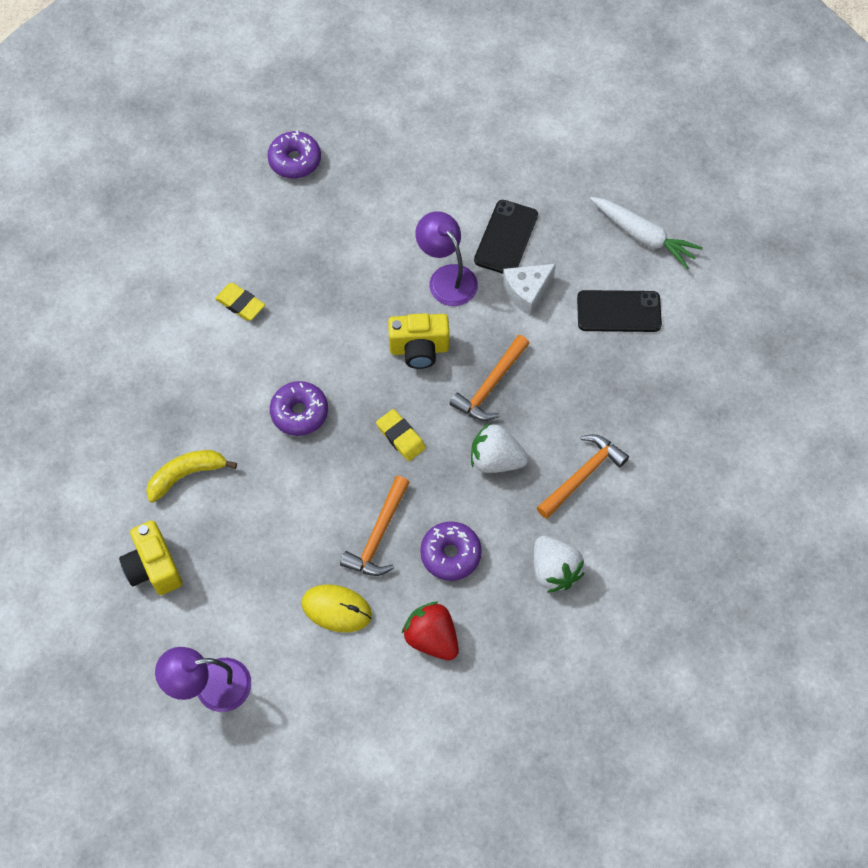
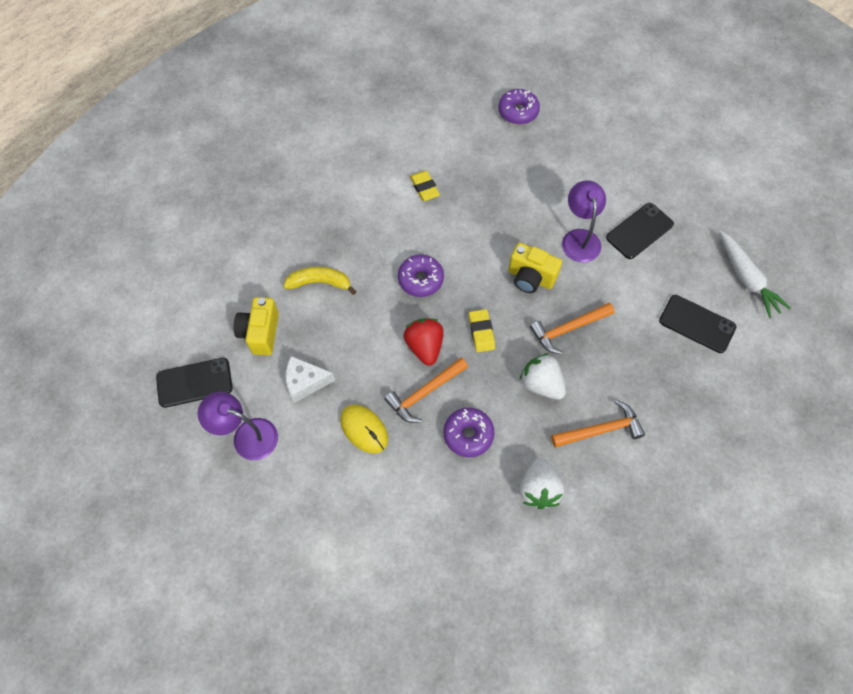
camera: 30 degrees right, 0 degrees up
red strawberry [402,602,459,660] -> red strawberry moved to [403,318,444,366]
white cheese [503,264,556,315] -> white cheese moved to [286,356,335,403]
none -> black phone [156,358,233,408]

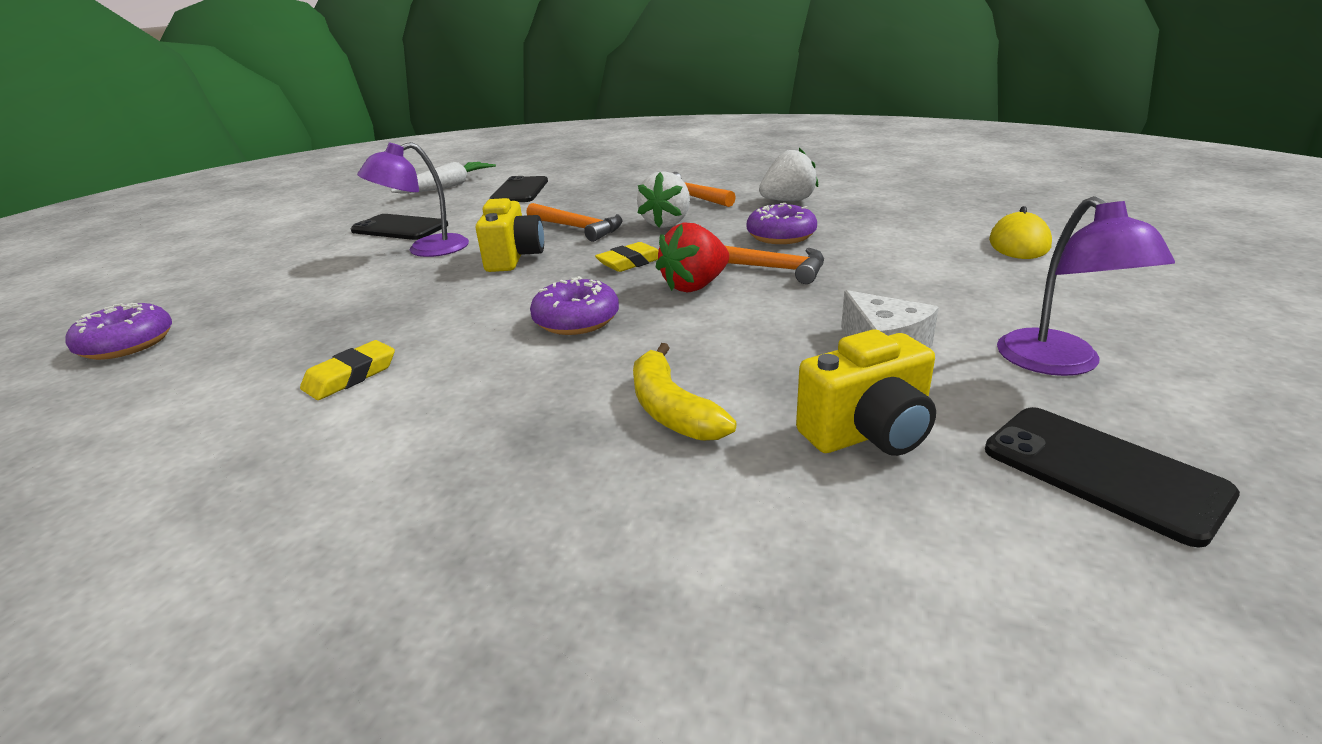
camera: 115 degrees left, 35 degrees down
yellow mouse [340,404,388,454] -> yellow mouse moved to [989,206,1052,259]

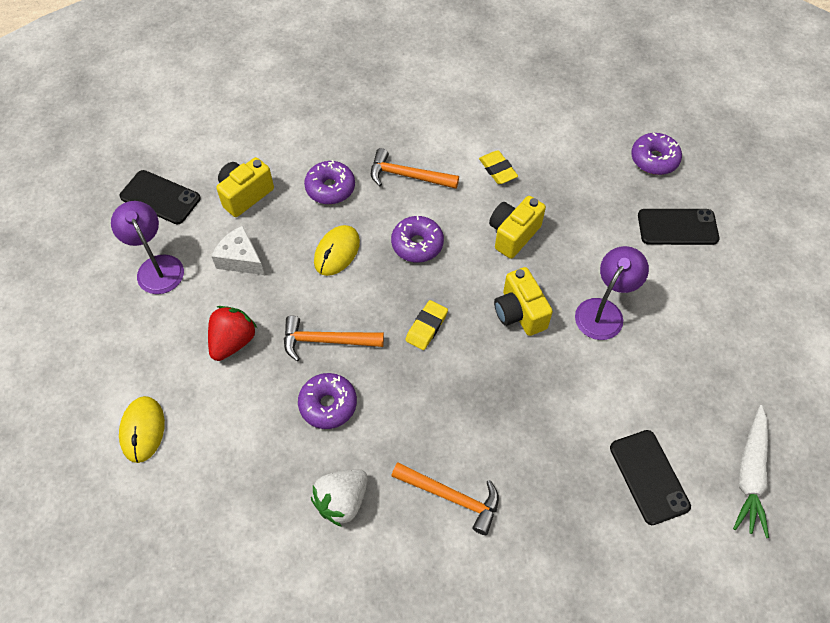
camera: 155 degrees right, 30 degrees up
yellow eraser [300,340,395,400] -> yellow eraser turned 45 degrees counterclockwise [479,150,518,184]
black phone [350,214,448,240] -> black phone moved to [638,209,719,245]
orange hammer [526,203,623,242] -> orange hammer moved to [371,148,459,189]
yellow banana [633,343,737,441] -> purple donut [304,160,355,204]
white strawberry [637,171,690,228] -> none
red strawberry [656,223,729,292] -> red strawberry moved to [208,306,257,361]
none -> yellow mouse [314,225,360,276]
none -> yellow camera [489,196,546,259]

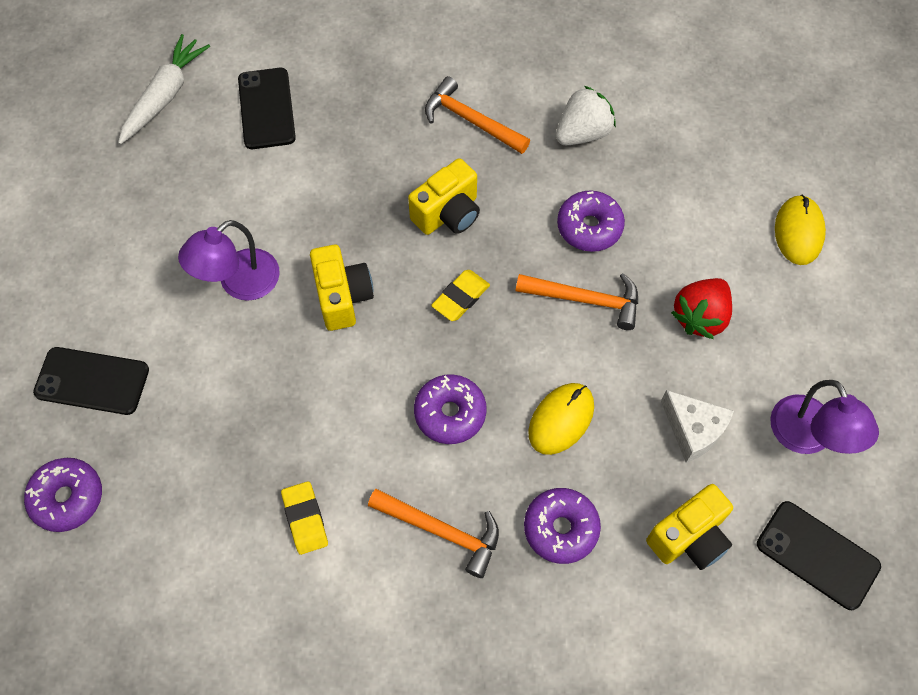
camera: 170 degrees left, 5 degrees up
yellow camera [489,196,546,259] -> yellow camera moved to [408,158,480,235]

